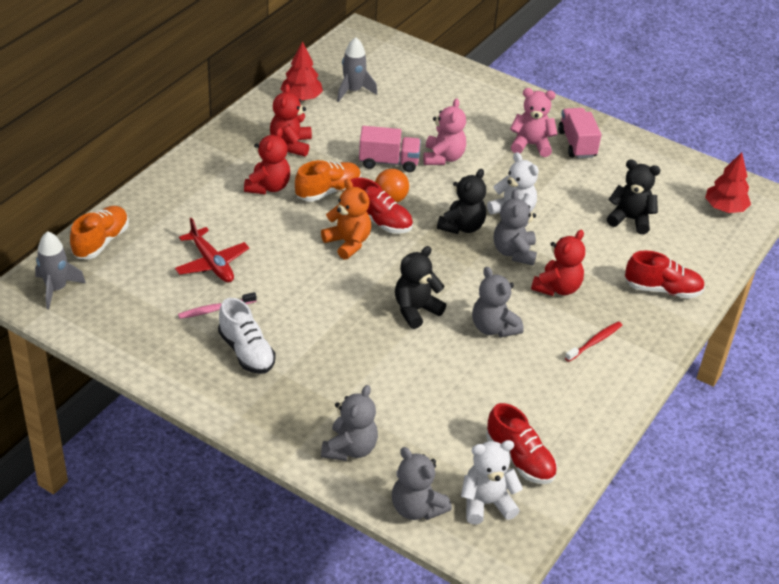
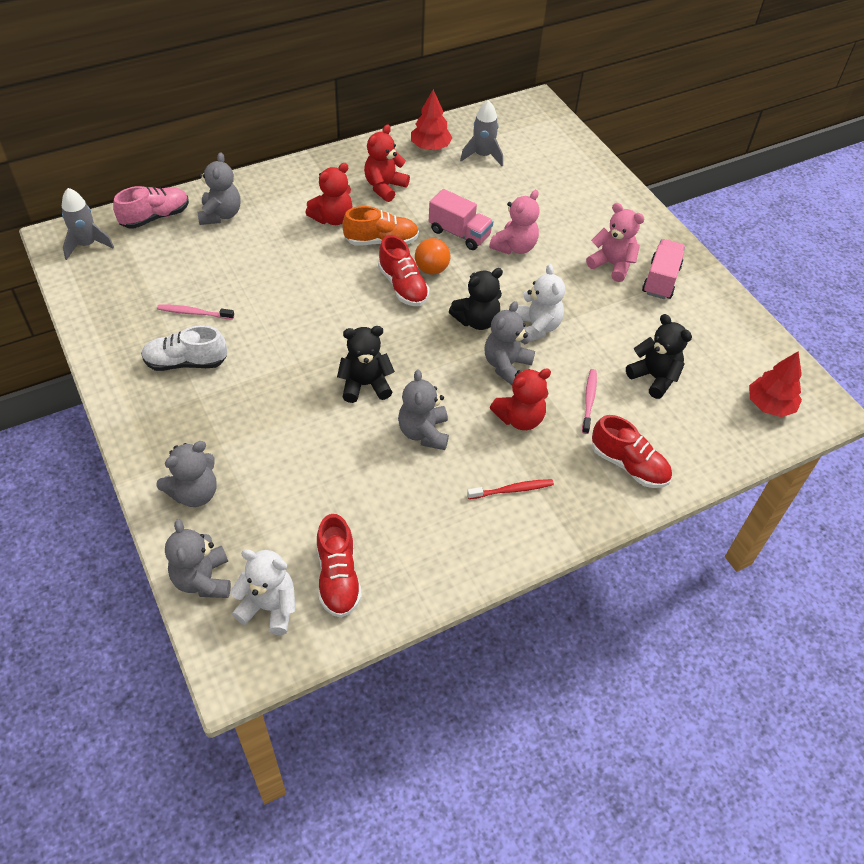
camera: 30 degrees right, 10 degrees up
orange shoe [70,206,129,259] -> pink shoe [113,186,189,229]
red plane [175,218,249,283] -> none
white shoe [218,298,276,374] -> white shoe turned 90 degrees clockwise [141,325,227,371]
orange teddy bear [321,179,371,260] -> none
none -> grey teddy bear [197,152,240,225]
none -> pink toothbrush [582,369,597,434]

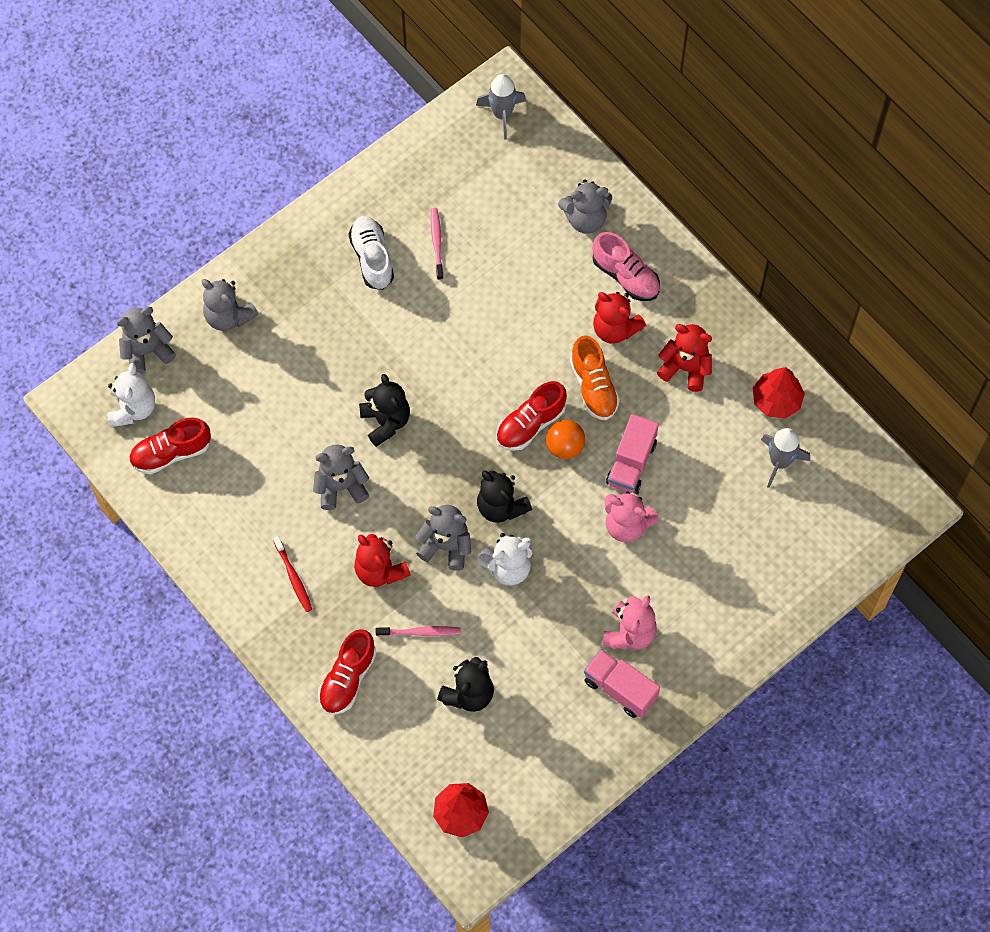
camera: 80 degrees right, 15 degrees up
pink shoe [113,186,189,229] -> pink shoe moved to [593,232,660,301]
pink truck [642,239,685,299] -> pink truck turned 150 degrees counterclockwise [584,649,660,718]

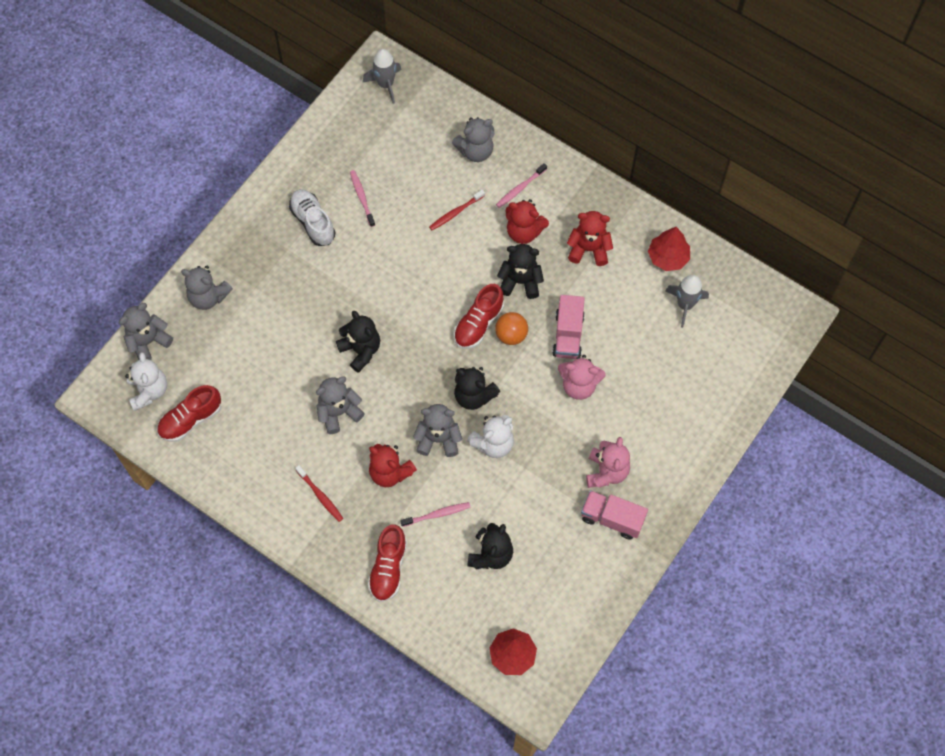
camera: 15 degrees left, 0 degrees up
orange shoe [570,335,620,420] -> black teddy bear [497,244,544,299]
pink shoe [593,232,660,301] -> pink toothbrush [496,163,547,208]
none -> red toothbrush [429,190,485,230]

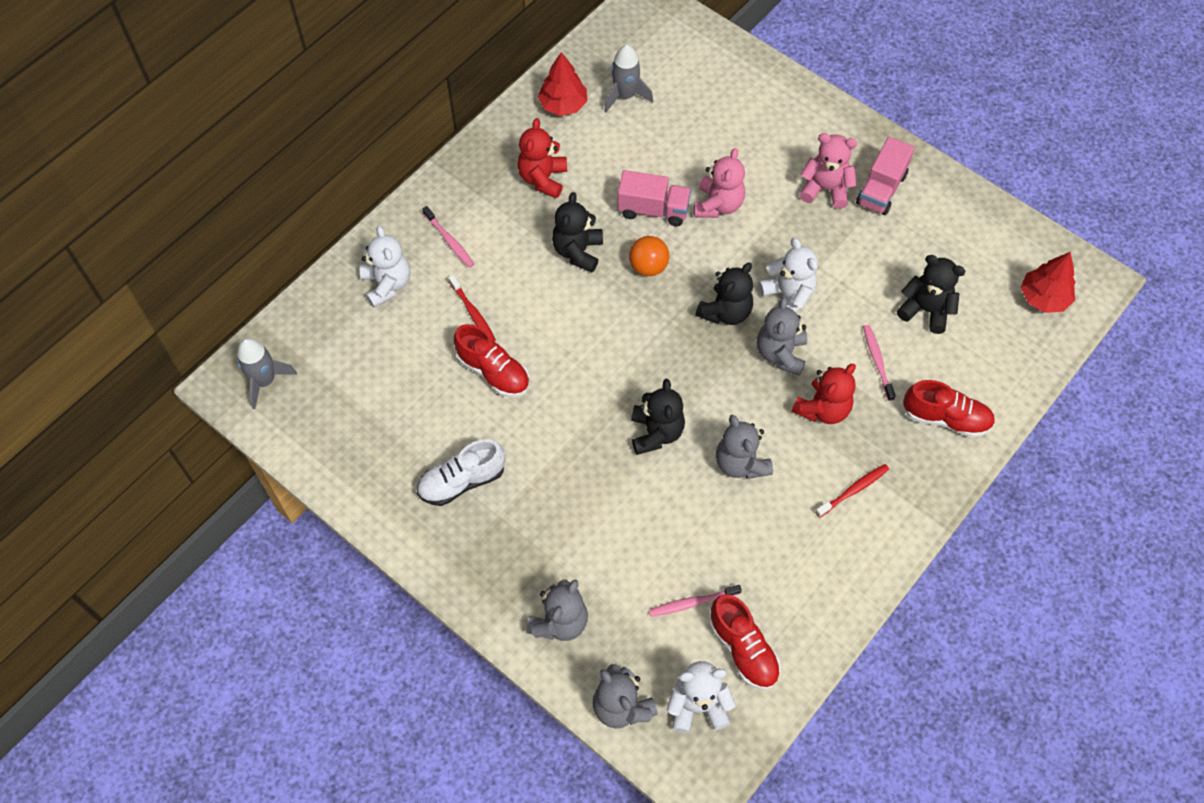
camera: 85 degrees left, 5 degrees down
black teddy bear [336,311,380,373] -> black teddy bear turned 120 degrees clockwise [631,379,685,455]
pink toothbrush [350,170,375,227] -> pink toothbrush moved to [649,585,742,617]
grey teddy bear [452,117,494,162] -> white teddy bear [360,226,410,308]
red shoe [454,284,504,349] -> red shoe moved to [454,324,530,397]
red teddy bear [505,199,549,244] -> none

